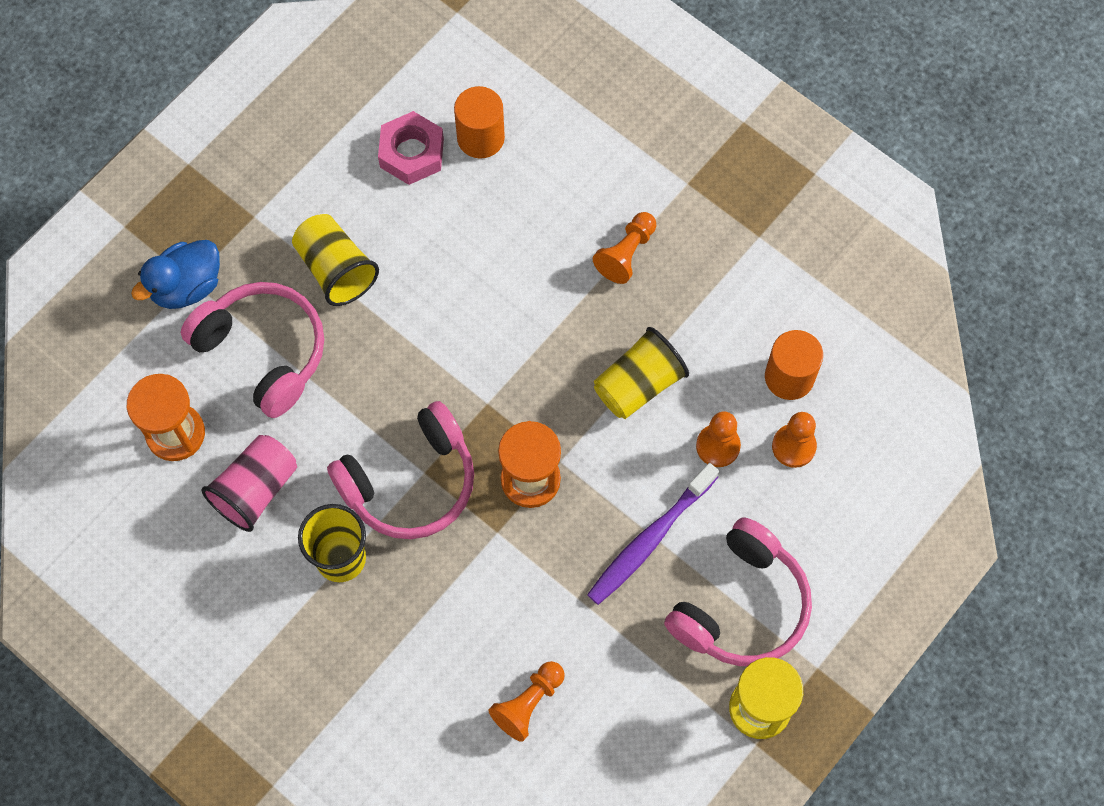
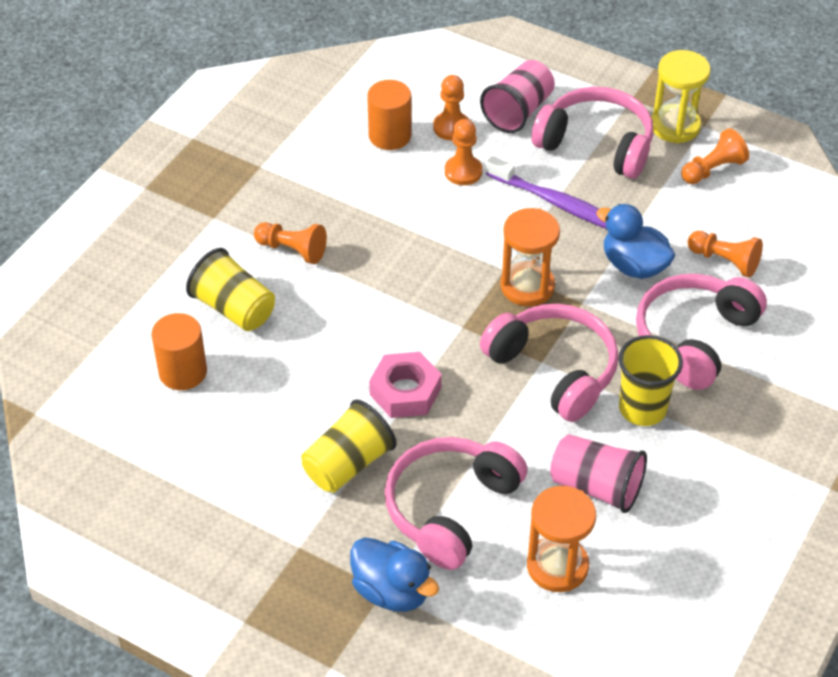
camera: 100 degrees left, 20 degrees down
pink nut [378,111,444,185] -> pink nut moved to [369,352,442,418]
yellow cup [594,327,689,419] -> yellow cup moved to [186,248,275,331]
none -> pink cup [480,60,555,133]
none -> blue duck [596,204,675,279]
none -> pink headphones [636,274,767,390]
none -> orange pawn [681,128,749,184]

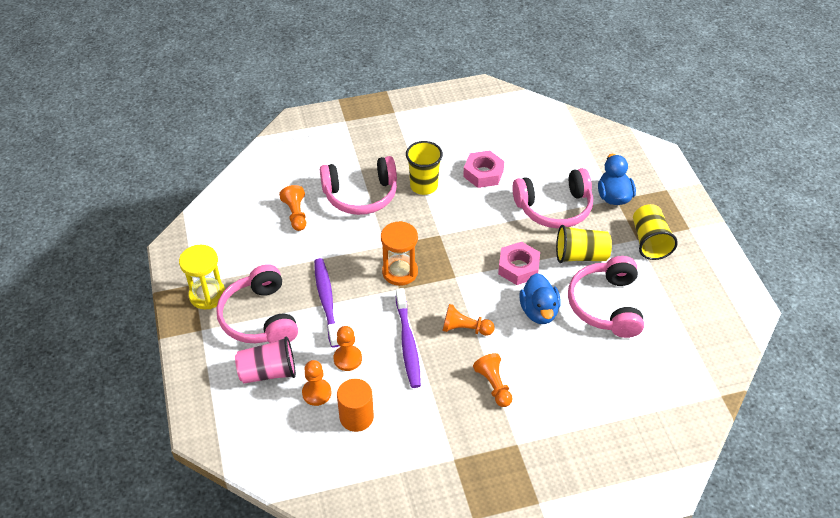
camera: 135 degrees left, 0 degrees up
orange cylinder [151,313,207,390] -> none
yellow cup [186,248,275,331] -> yellow cup moved to [633,204,678,260]
pink headphones [480,304,619,422] -> pink headphones moved to [568,256,644,338]
orange hourglass [527,486,596,592] -> none
pink cup [550,434,647,513] -> pink nut [463,150,504,188]
blue duck [596,204,675,279] -> blue duck moved to [519,273,561,324]
orange pawn [681,128,749,184] -> orange pawn moved to [443,304,495,336]
none -> purple toothbrush [396,288,421,388]

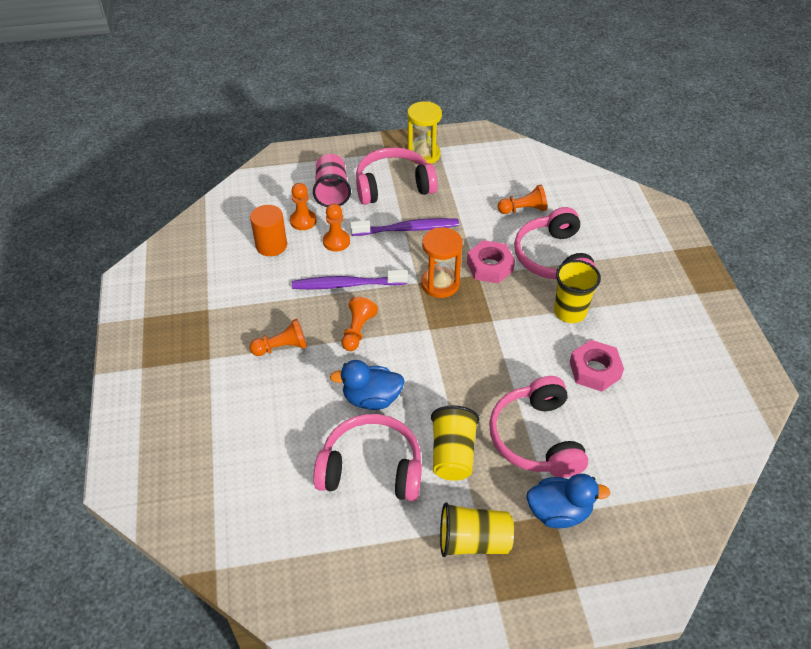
camera: 95 degrees right, 0 degrees up
pink nut [498,242,540,285] -> pink nut moved to [467,240,515,284]

